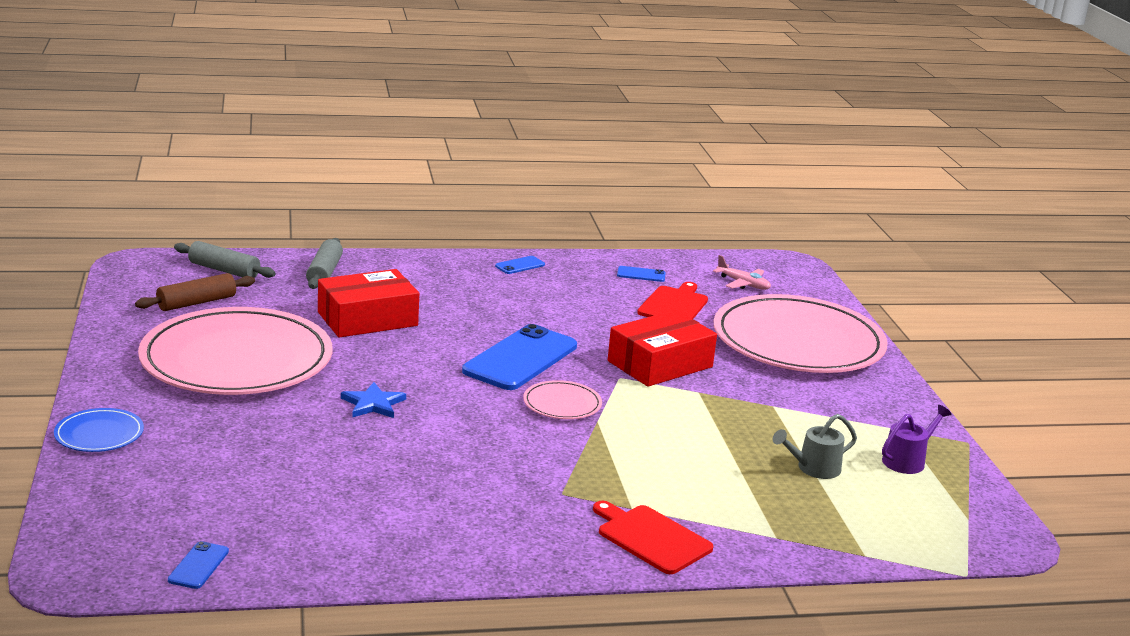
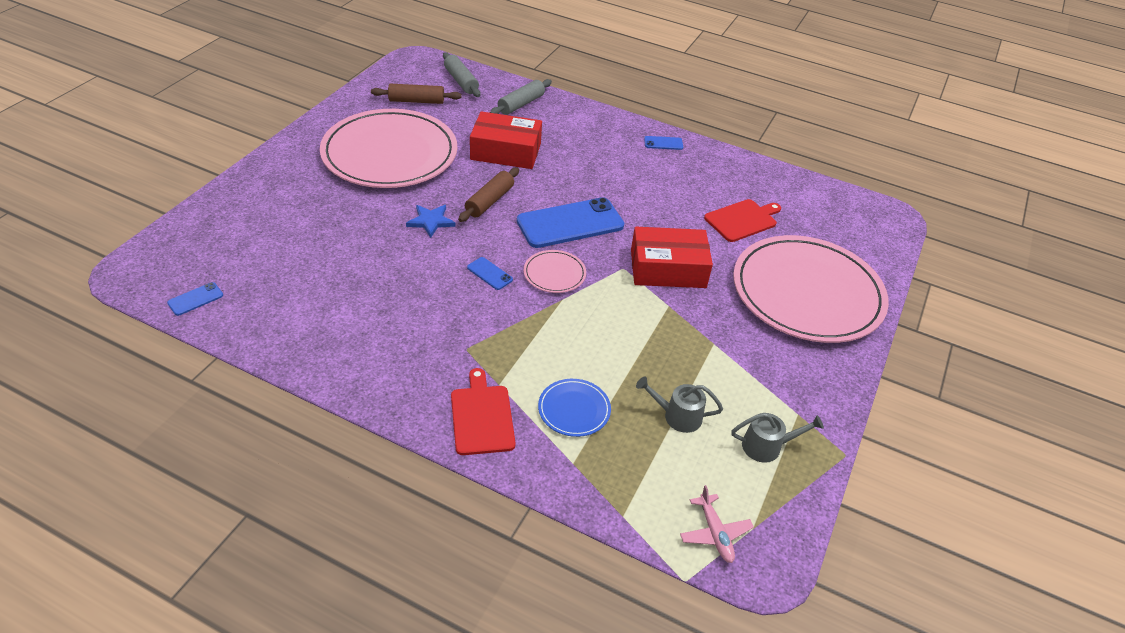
camera: 35 degrees right, 20 degrees up
blue plate [54,408,144,452] -> blue plate moved to [538,379,611,437]
blue phone [617,266,666,282] -> blue phone moved to [467,257,513,290]
pink plane [713,255,771,290] -> pink plane moved to [680,485,754,563]
purple watering can [882,405,951,474] -> grey watering can [731,413,824,463]
none -> brown rolling pin [458,168,519,222]

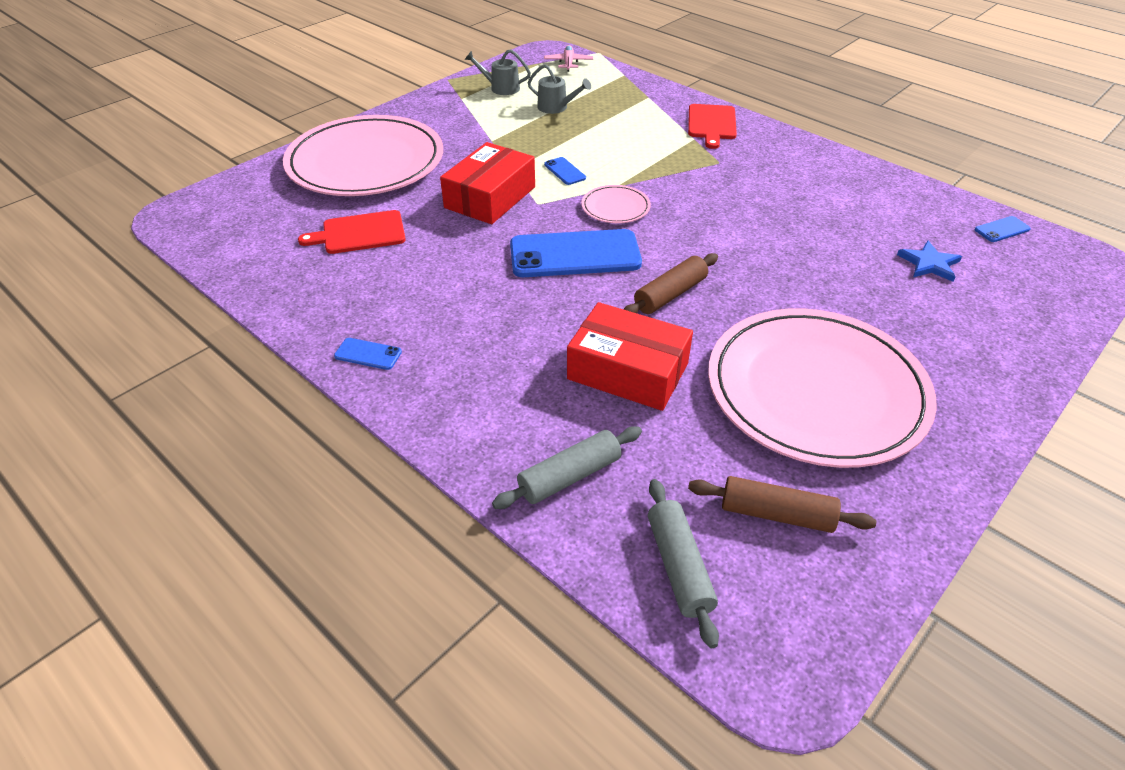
camera: 160 degrees left, 0 degrees up
blue star [406,205,456,238] -> blue star moved to [897,240,962,282]
blue phone [467,257,513,290] -> blue phone moved to [544,157,586,185]
blue plate [538,379,611,437] -> none
red box [631,227,713,288] -> red box turned 75 degrees counterclockwise [440,142,535,224]

